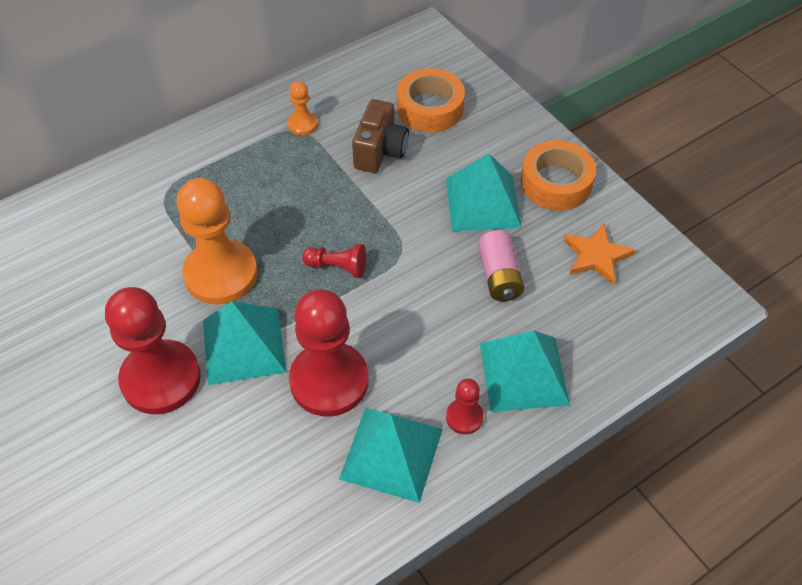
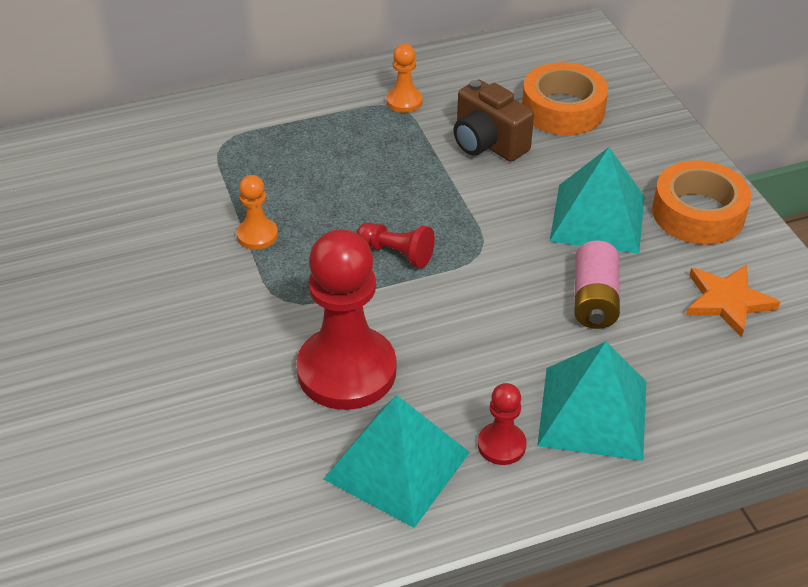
camera: 15 degrees right, 10 degrees down
red pawn [105,287,201,414] -> none
orange pawn [177,178,258,305] -> orange pawn [236,175,278,250], size x0.46
turquoise pyramid [203,301,286,385] -> none
brown camera [352,99,409,173] -> brown camera turned 105 degrees clockwise [453,80,534,162]

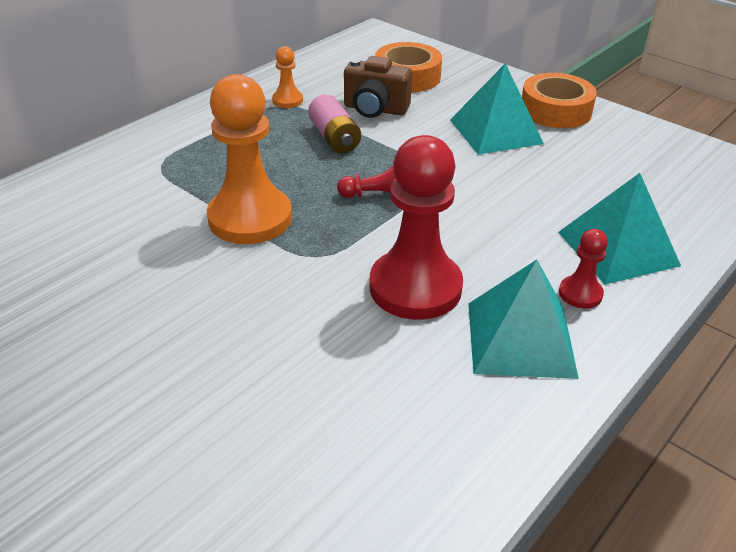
camera: 30 degrees left, 5 degrees down
orange pawn [236,175,278,250] -> orange pawn [207,74,292,244], size x2.17
pink battery [574,240,620,329] -> pink battery moved to [308,95,361,153]
orange star [686,265,780,338] -> none

